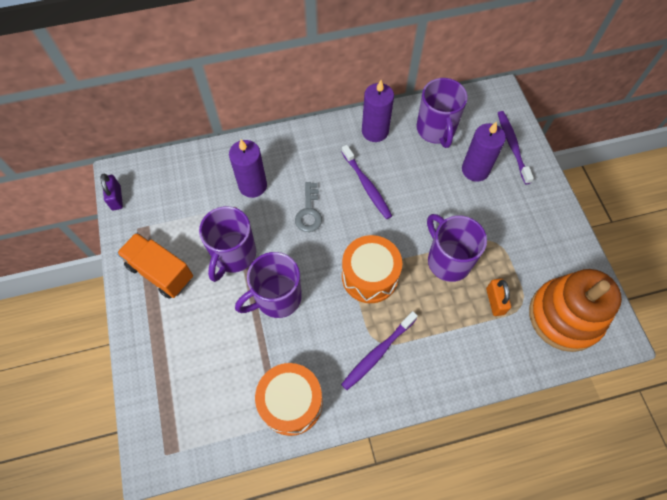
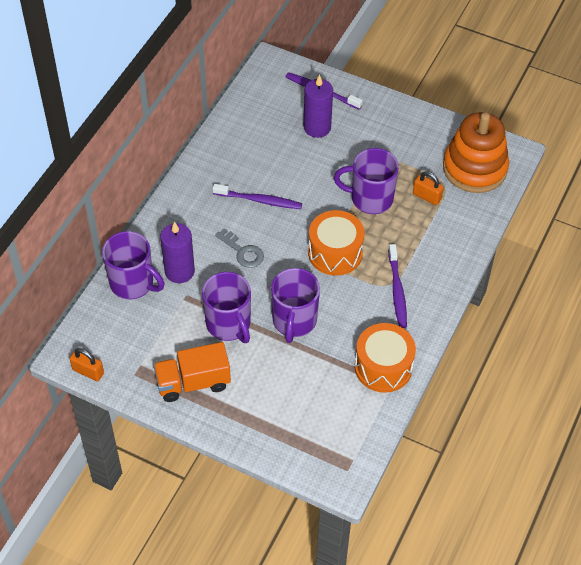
camera: 50 degrees left, 10 degrees down
purple padlock [101,174,123,211] -> orange padlock [70,348,104,381]
purple candle [362,80,394,142] -> none
purple mug [416,78,468,148] -> purple mug moved to [102,231,164,299]

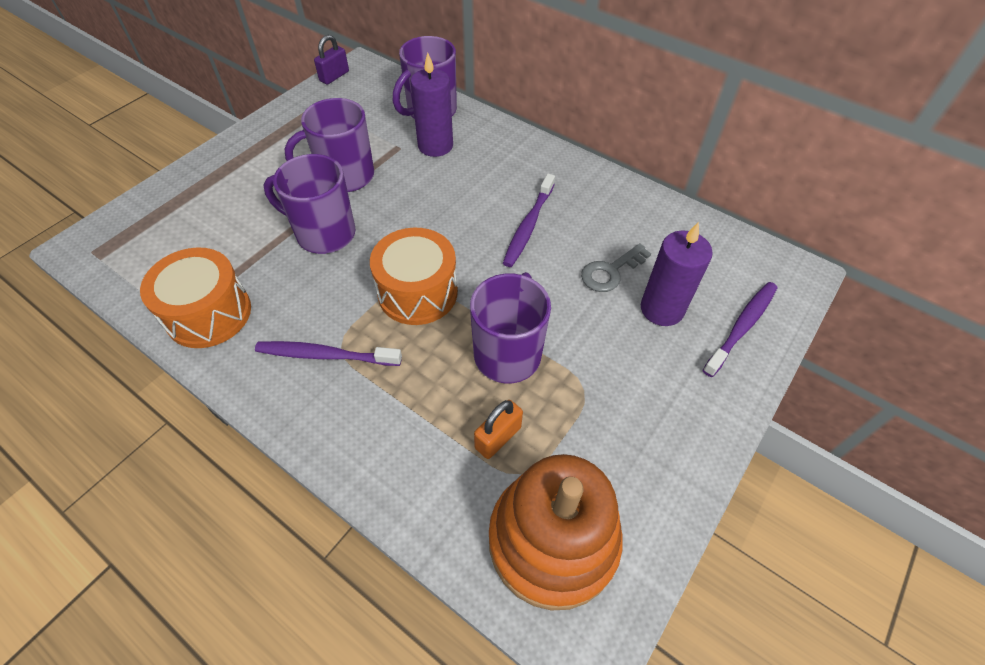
camera: 100 degrees right, 0 degrees up
orange padlock [70,348,104,381] -> purple padlock [314,35,349,84]
orange truck [153,342,231,402] -> none
grey key [215,228,264,268] -> grey key moved to [581,243,651,292]

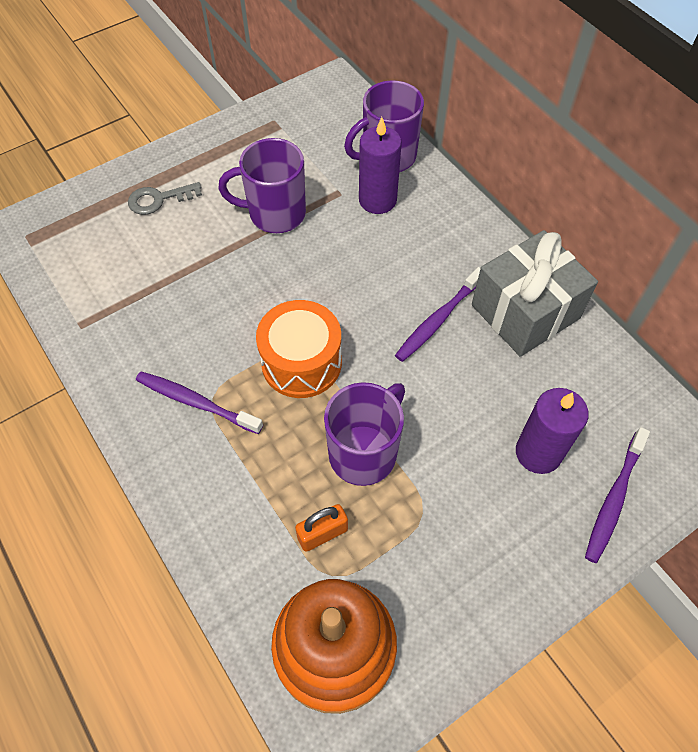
camera: 20 degrees right, 5 degrees up
orange drum [140,247,251,348] -> none
purple mug [264,154,356,254] -> none
purple padlock [314,35,349,84] -> none
grey key [581,243,651,292] -> grey key moved to [128,182,202,215]
purple toothbrush [702,282,777,377] -> purple toothbrush turned 150 degrees clockwise [585,427,650,563]
none -> grey gift [472,230,598,357]

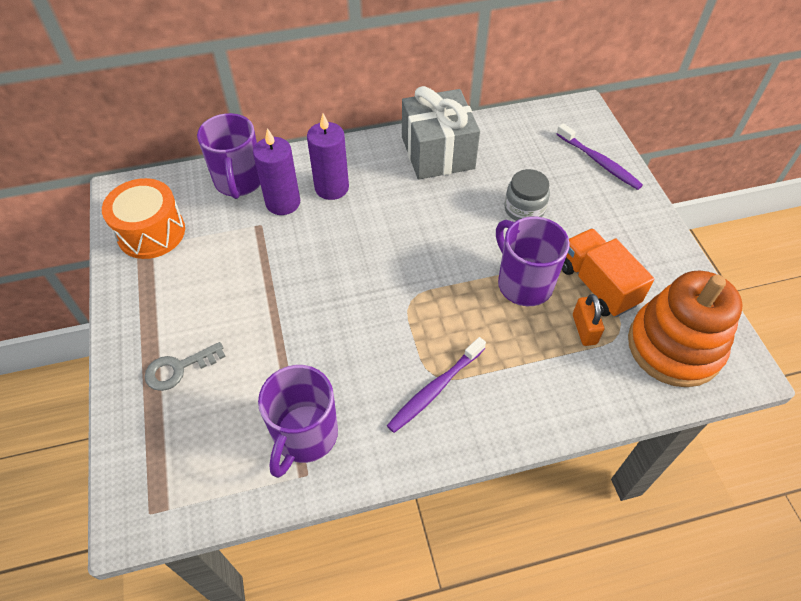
camera: 70 degrees left, 5 degrees down
grey key [128,182,202,215] -> grey key turned 60 degrees clockwise [145,342,226,391]
purple mug [218,138,306,233] -> purple mug moved to [258,365,338,478]
orange drum [256,300,342,398] -> orange drum moved to [102,178,185,259]
purple toothbrush [395,267,481,362] -> none
purple candle [516,388,589,474] -> purple candle moved to [307,113,349,200]
none -> grey jar [504,169,550,221]
none -> orange truck [561,228,654,317]

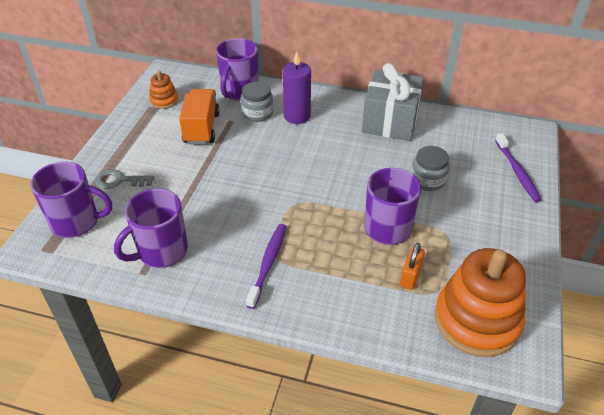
camera: 30 degrees right, 10 degrees down
orange drum [102,178,185,259] -> orange stacking toy [149,71,178,109]
purple candle [253,128,300,215] -> grey jar [241,82,273,122]
purple toothbrush [387,337,486,433] -> purple toothbrush turned 120 degrees clockwise [246,224,286,309]
orange truck [561,228,654,317] -> orange truck moved to [179,89,220,144]
none -> purple mug [30,162,112,238]

